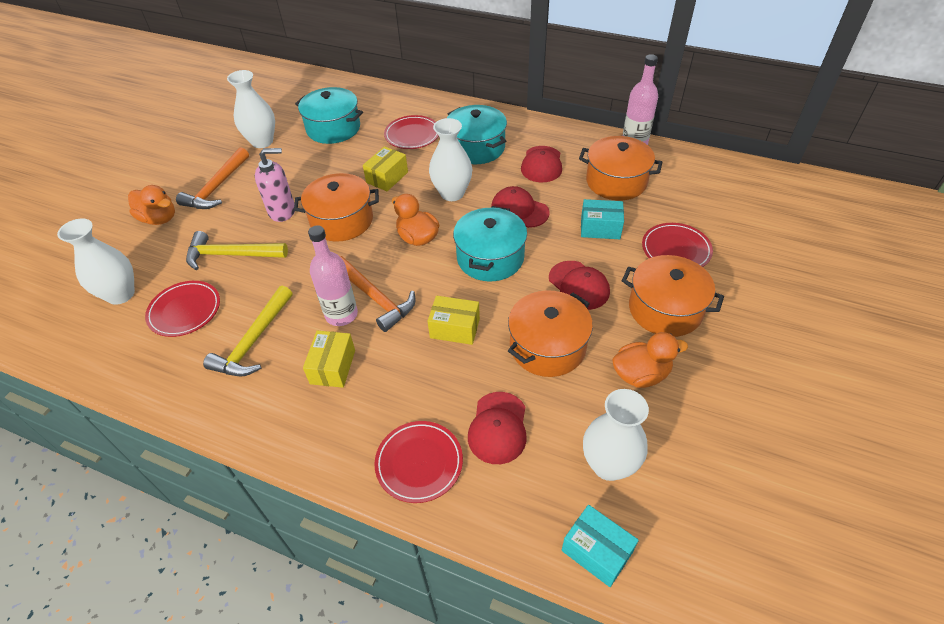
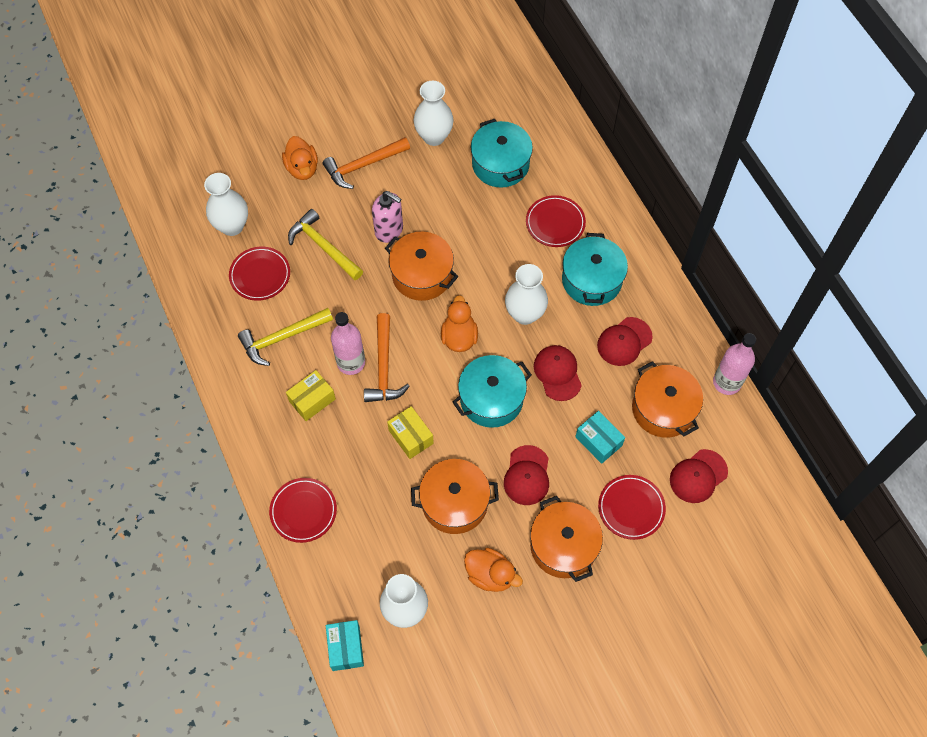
camera: 40 degrees right, 15 degrees up
yellow box [363,146,408,191] -> none
red cap [468,392,527,464] -> red cap moved to [670,449,728,503]

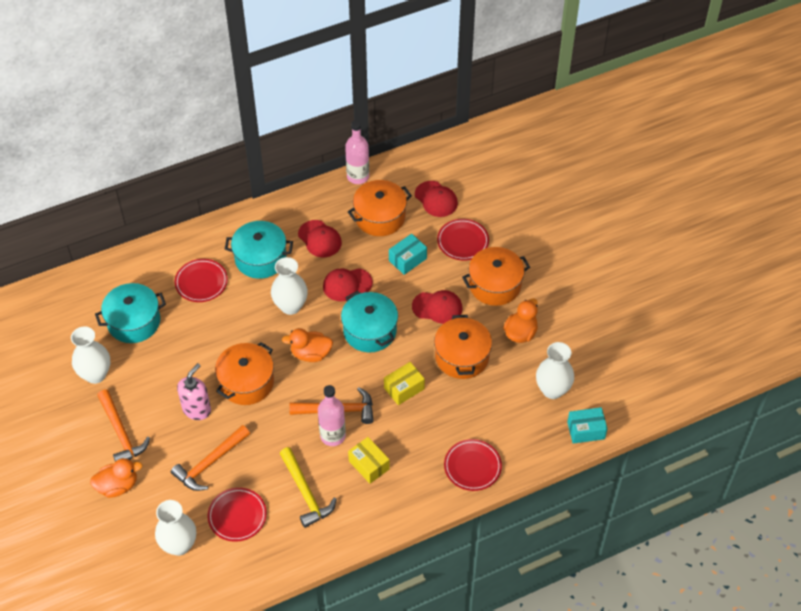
camera: 90 degrees left, 10 degrees down
yellow hammer [288,209,363,280] -> orange hammer [171,425,250,491]

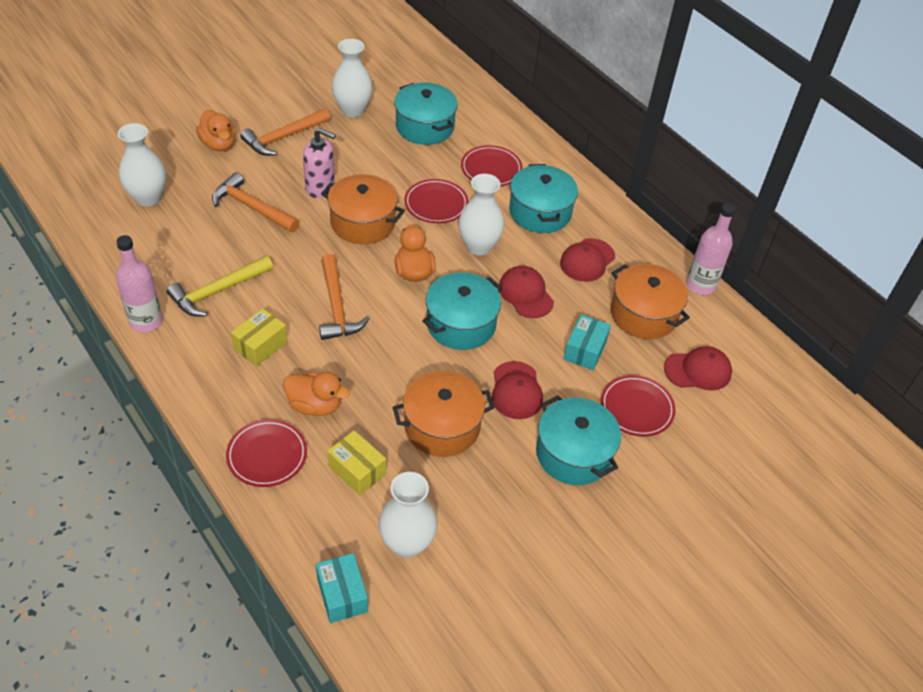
camera: 75 degrees right, 5 degrees down
red plate [207,488,267,542] -> red plate moved to [404,179,468,223]
pink bottle [318,385,346,446] -> pink bottle moved to [116,235,163,332]
yellow box [384,362,425,405] -> yellow box moved to [327,430,386,495]
turquoise box [389,234,427,275] -> turquoise box turned 75 degrees clockwise [564,314,611,370]
red cap [415,181,458,217] -> red cap turned 135 degrees counterclockwise [664,346,732,391]
orange pot [462,247,530,306] -> turquoise pot [536,395,621,485]
orange duck [503,298,538,343] -> orange duck moved to [283,371,350,416]

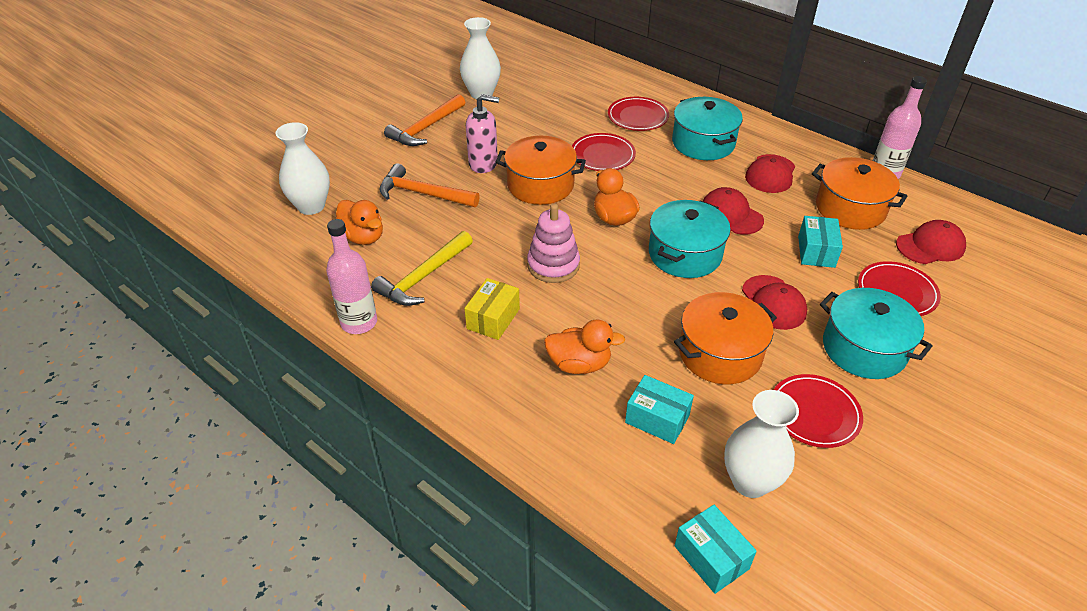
camera: 10 degrees left, 5 degrees down
orange duck [196,110,236,151] -> orange duck moved to [336,200,383,245]
red plate [226,419,307,487] -> red plate moved to [774,374,863,448]
orange hammer [319,254,369,340] -> pink stacking toy [527,204,580,283]
yellow box [327,430,386,495] -> turquoise box [625,375,694,444]
turquoise pot [394,83,458,145] -> none
white vase [458,174,504,255] -> none

